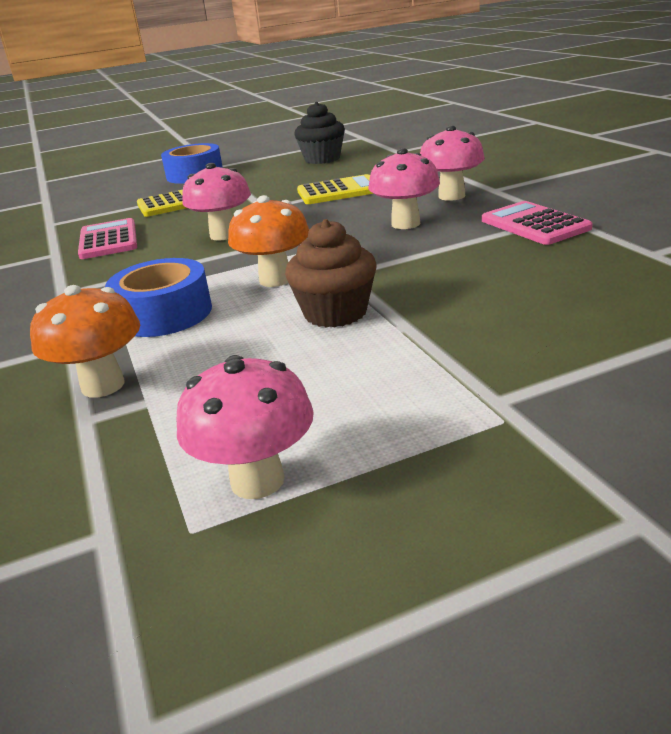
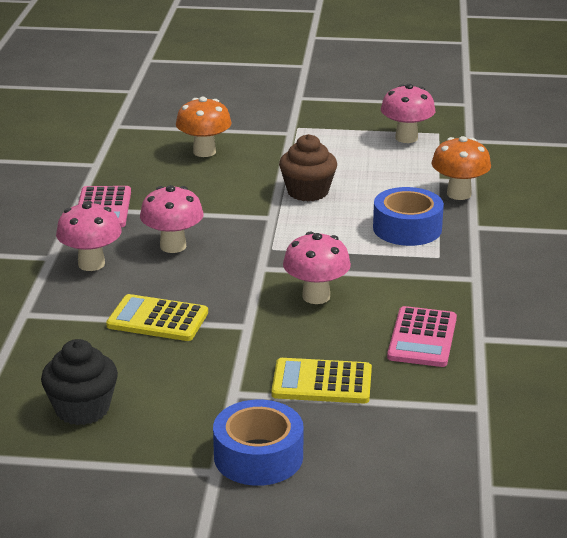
camera: 155 degrees left, 0 degrees up
orange mushroom [228,195,309,287] -> orange mushroom moved to [176,97,232,157]

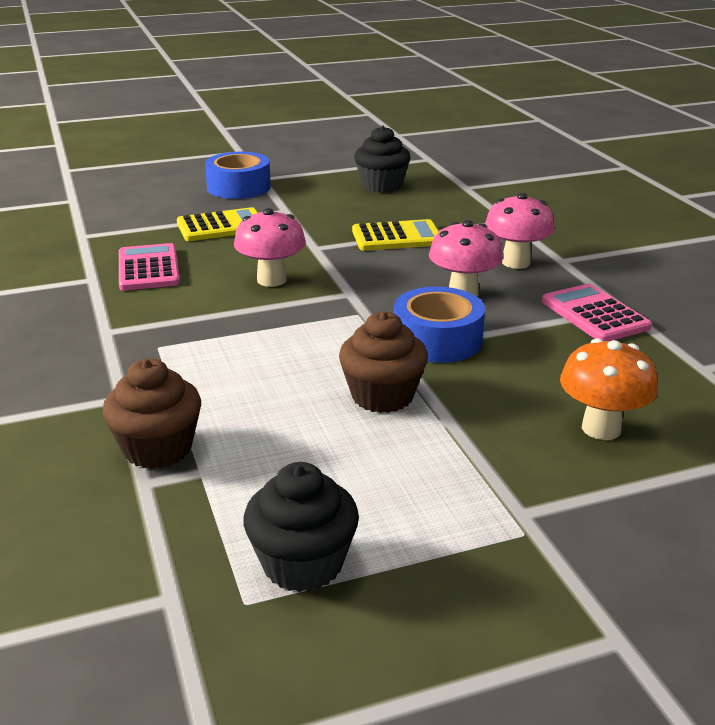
camera: 155 degrees right, 0 degrees up
blue tape [373,187,444,246] -> blue tape moved to [394,287,485,363]
pink mushroom [381,84,435,143] -> black cupcake [243,462,359,592]
orange mushroom [431,136,491,200] -> brown cupcake [102,358,201,469]

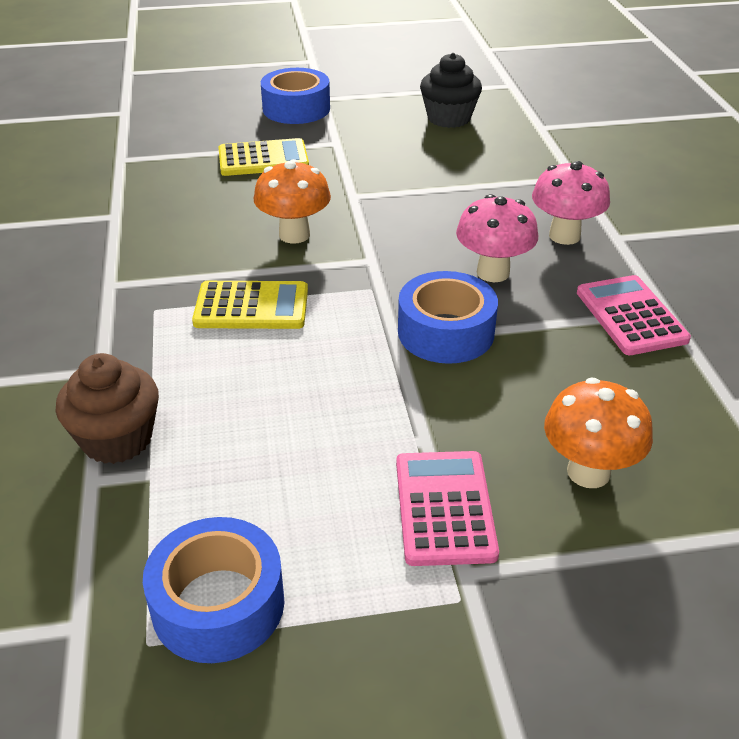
camera: 10 degrees right, 10 degrees up
pink calculator [119,243,180,290] -> pink calculator moved to [396,451,499,566]
pink mushroom [234,208,306,287] -> orange mushroom [254,159,331,244]
black cupcake [243,462,359,592] -> blue tape [143,517,285,663]
brown cupcake [339,311,428,413] -> none
yellow calculator [352,219,439,251] -> yellow calculator moved to [192,281,308,329]

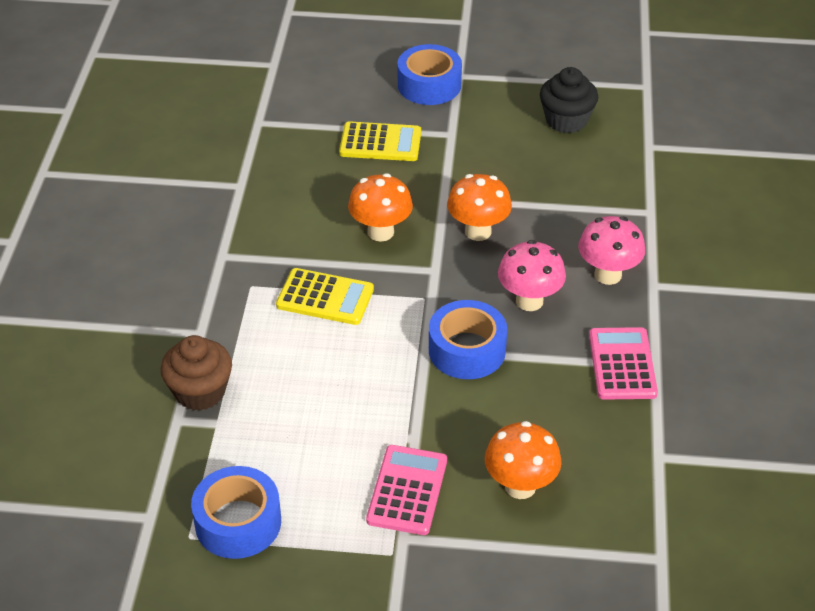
camera: 15 degrees right, 5 degrees up
none -> orange mushroom [447,174,512,241]

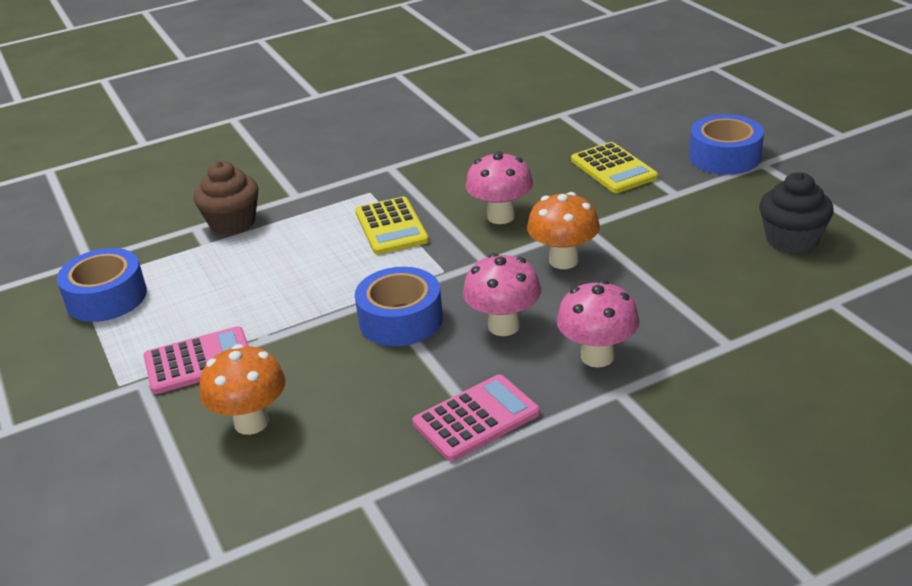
camera: 60 degrees right, 10 degrees down
orange mushroom [348,173,413,242] -> pink mushroom [466,151,533,224]

